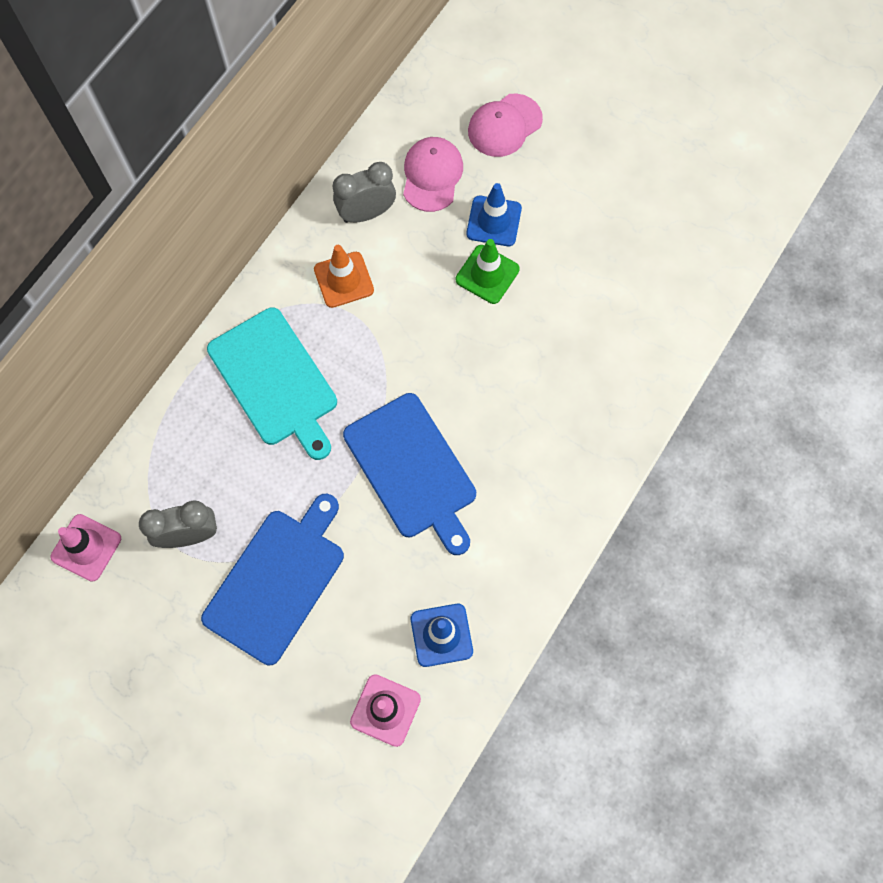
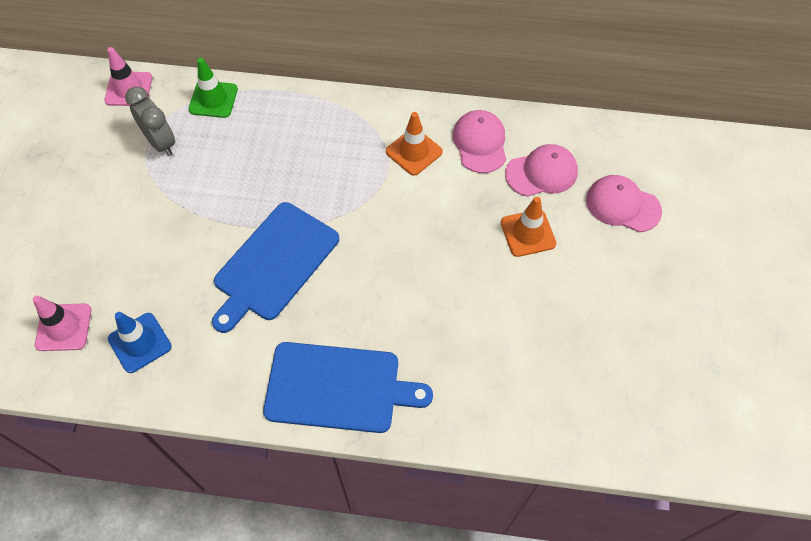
camera: 65 degrees right, 10 degrees down
blue cutting board [201,494,344,665] -> blue cutting board moved to [263,342,433,433]
turquoise cutting board [207,307,337,460] -> none
grey clock [333,162,396,223] -> pink cap [453,110,506,173]
green traffic cone [456,239,520,304] -> green traffic cone moved to [189,58,238,118]
blue traffic cone [466,183,522,246] -> orange traffic cone [501,197,556,257]

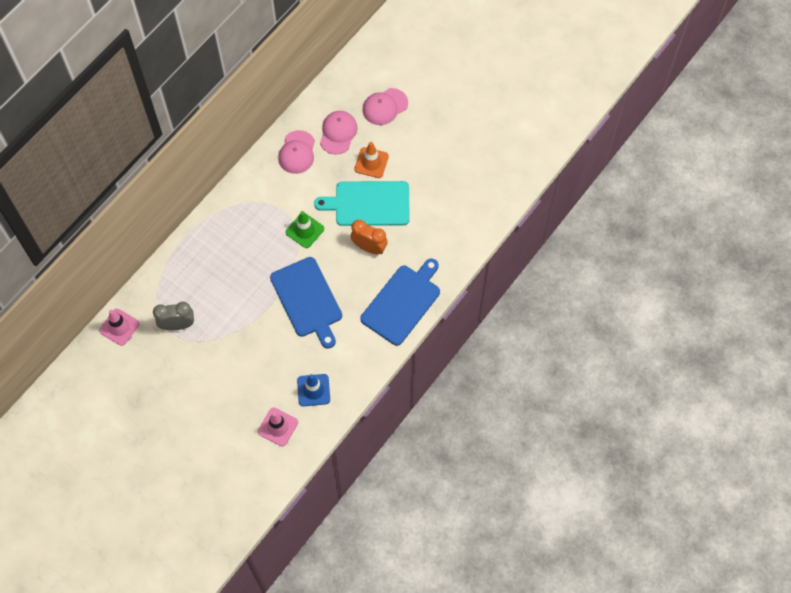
camera: 60 degrees left, 5 degrees up
green traffic cone [189,58,238,118] -> green traffic cone moved to [285,211,324,248]
orange traffic cone [386,112,443,176] -> none
pink cap [453,110,506,173] -> pink cap turned 105 degrees counterclockwise [278,130,315,174]
none -> turquoise cutting board [314,181,410,226]
none -> orange clock [351,220,388,254]

